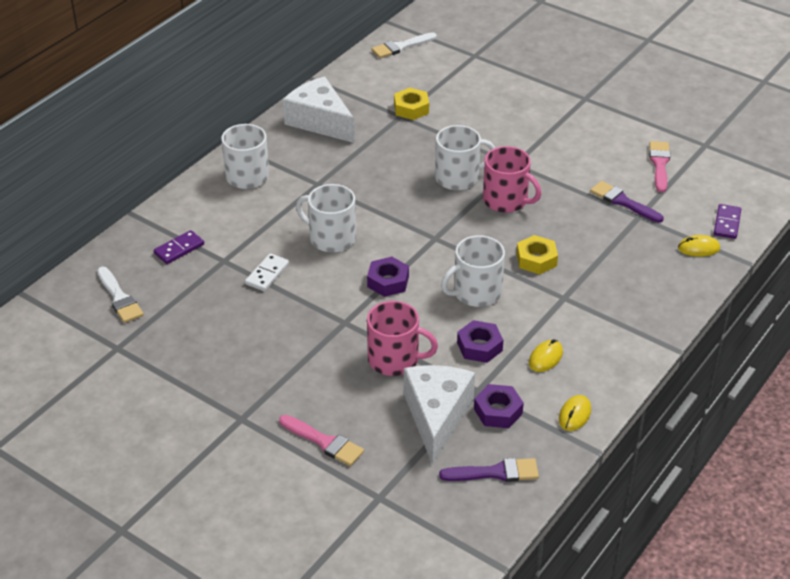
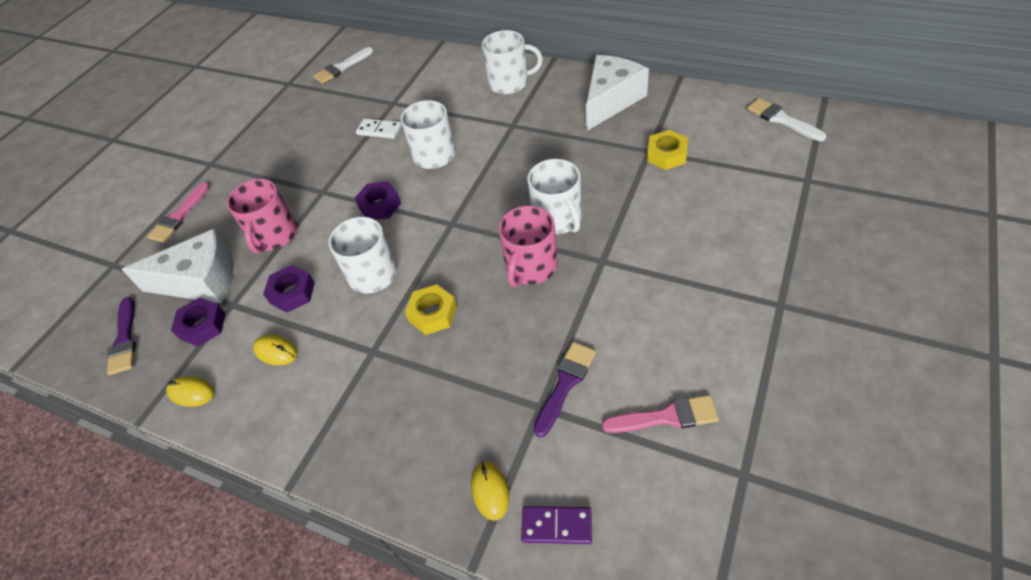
camera: 85 degrees right, 10 degrees up
purple domino [154,230,204,264] -> none

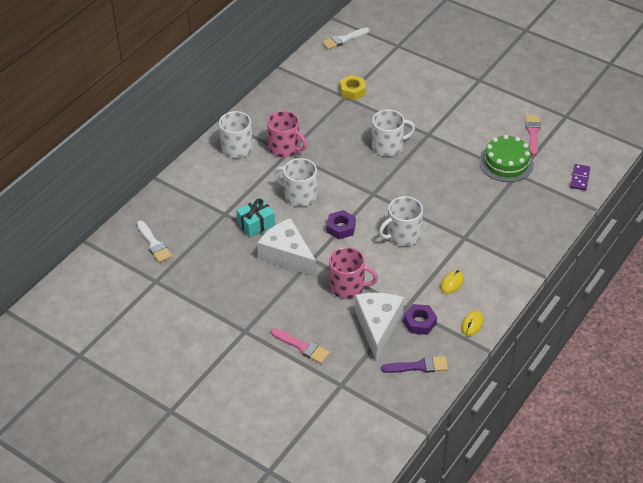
camera: 85 degrees left, 5 degrees down
purple nut [263,265,315,313] -> none
white domino [356,118,402,139] -> turquoise gift [236,198,275,237]
yellow nut [405,284,457,335] -> none
yellow mouse [471,462,509,521] -> none
pink mug [498,206,558,287] -> pink mug moved to [267,111,307,157]
purple brush [534,342,596,438] -> green cake [480,135,534,182]
white cheese [586,55,649,131] -> white cheese moved to [257,218,317,277]

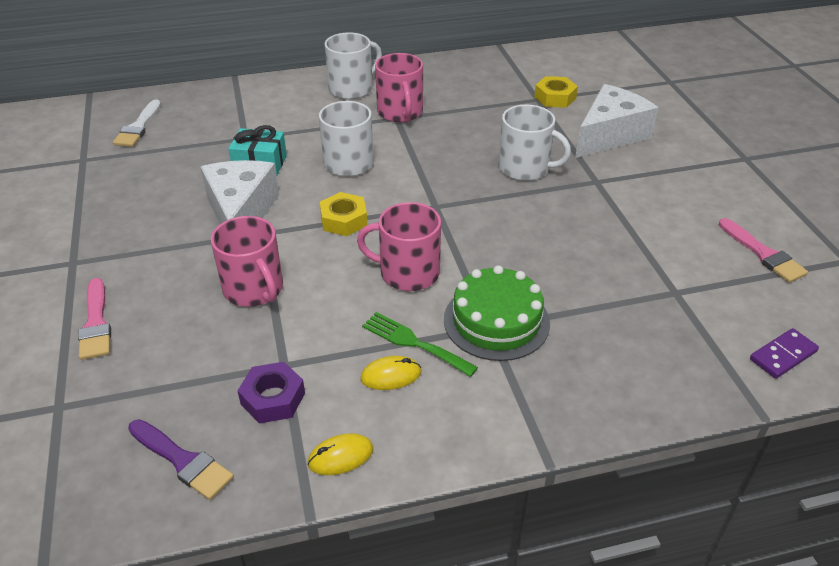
camera: 40 degrees right, 5 degrees down
white brush [322,27,369,50] -> none
purple nut [327,210,356,239] -> yellow nut [320,192,368,236]
white cheese [355,293,404,361] -> white cheese moved to [575,84,658,158]
white mug [379,196,423,246] -> pink mug [357,202,441,291]
green cake [480,135,534,182] -> green cake moved to [444,265,550,361]
pink brush [526,115,541,155] -> pink brush turned 105 degrees clockwise [719,218,808,283]
none -> green fork [362,312,478,377]

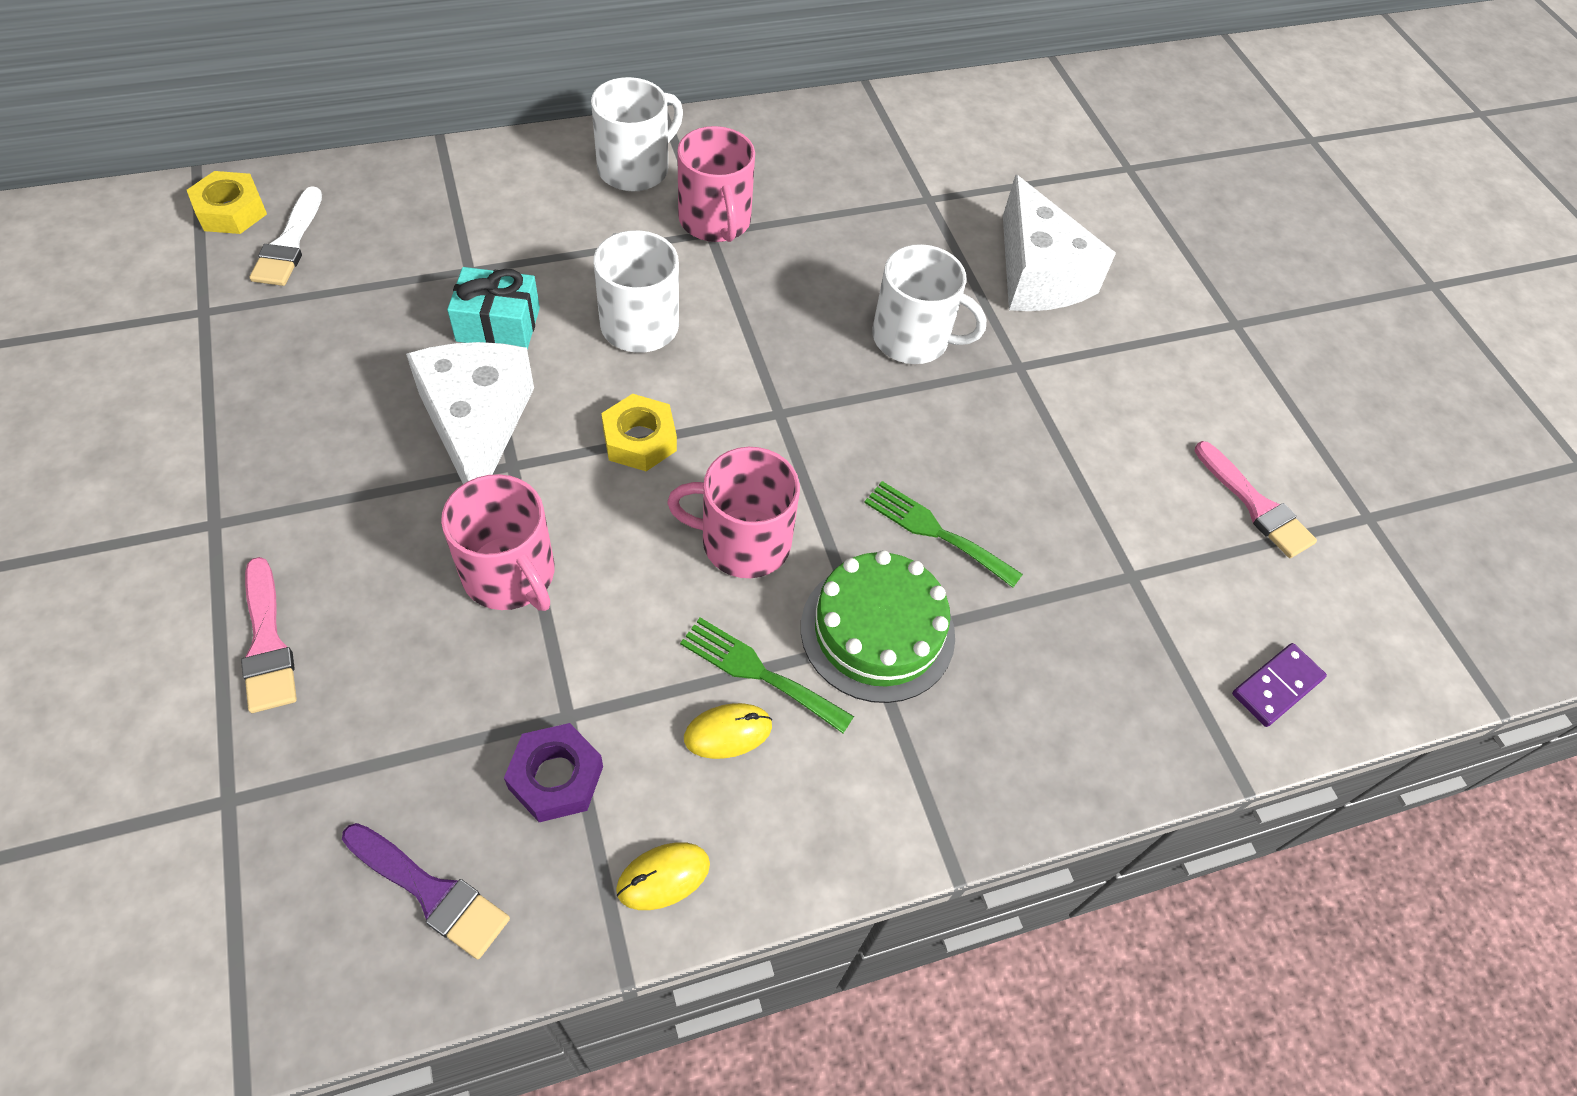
camera: 10 degrees left, 15 degrees up
yellow nut [534,76,578,108] -> yellow nut moved to [187,171,267,234]
white cheese [575,84,658,158] -> white cheese turned 120 degrees clockwise [1003,175,1116,311]
none -> green fork [864,481,1023,588]

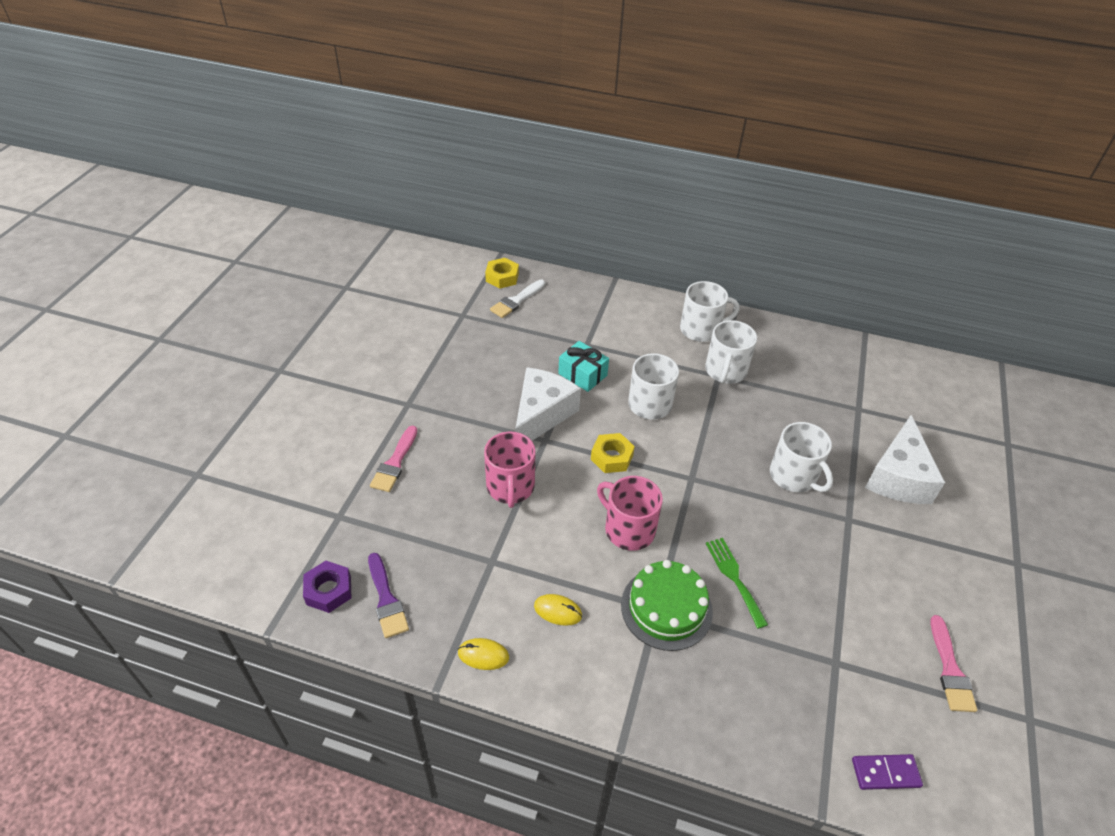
camera: 40 degrees right, 10 degrees down
purple nut [504,723,603,822] -> purple nut moved to [303,561,351,613]
pink mug [677,126,755,242] -> white mug [705,320,757,384]
green fork [680,618,854,733] -> none

